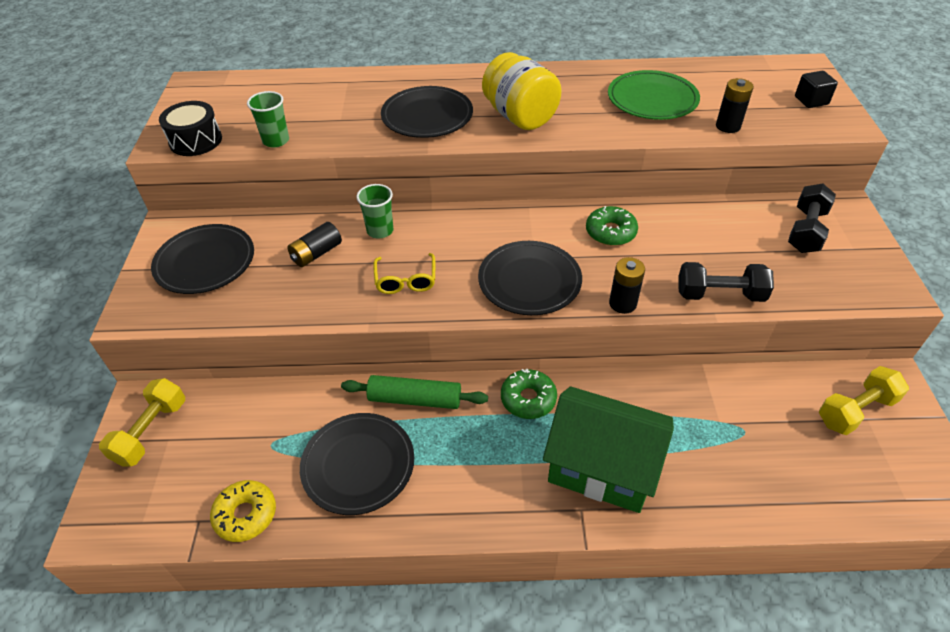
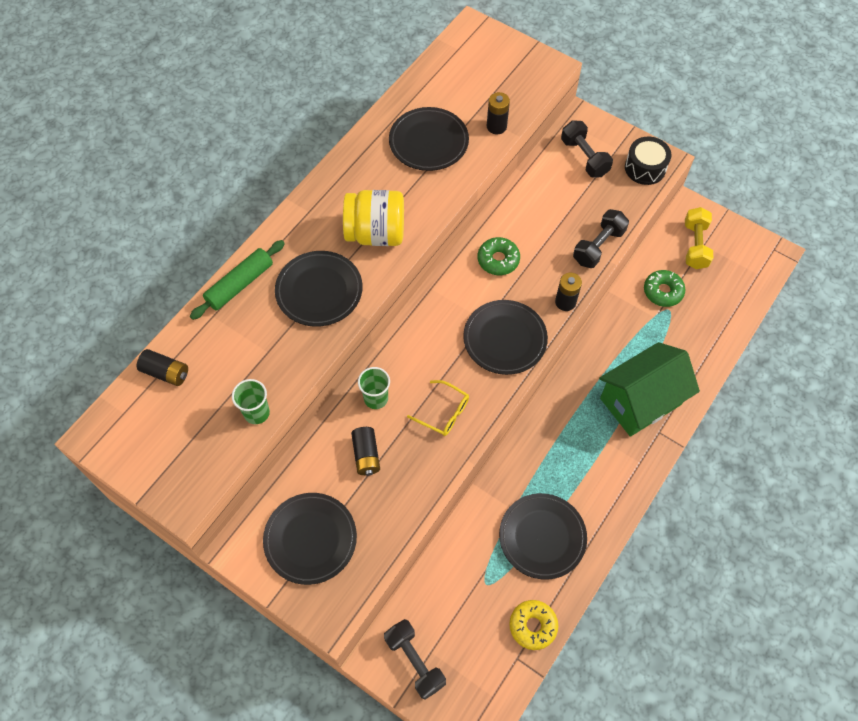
camera: 55 degrees left, 15 degrees up
yellow dumbbell [99,378,185,467] -> black dumbbell [384,619,446,699]
black drum [159,101,222,156] -> black drum moved to [625,137,671,185]
green rolling pin [341,375,488,409] -> green rolling pin moved to [190,240,285,320]
green donut [501,369,557,419] -> green donut moved to [644,270,685,307]
green plate [608,70,700,120] -> black plate [389,107,469,171]
black cube [795,71,838,108] -> none
none -> black battery [137,349,188,386]

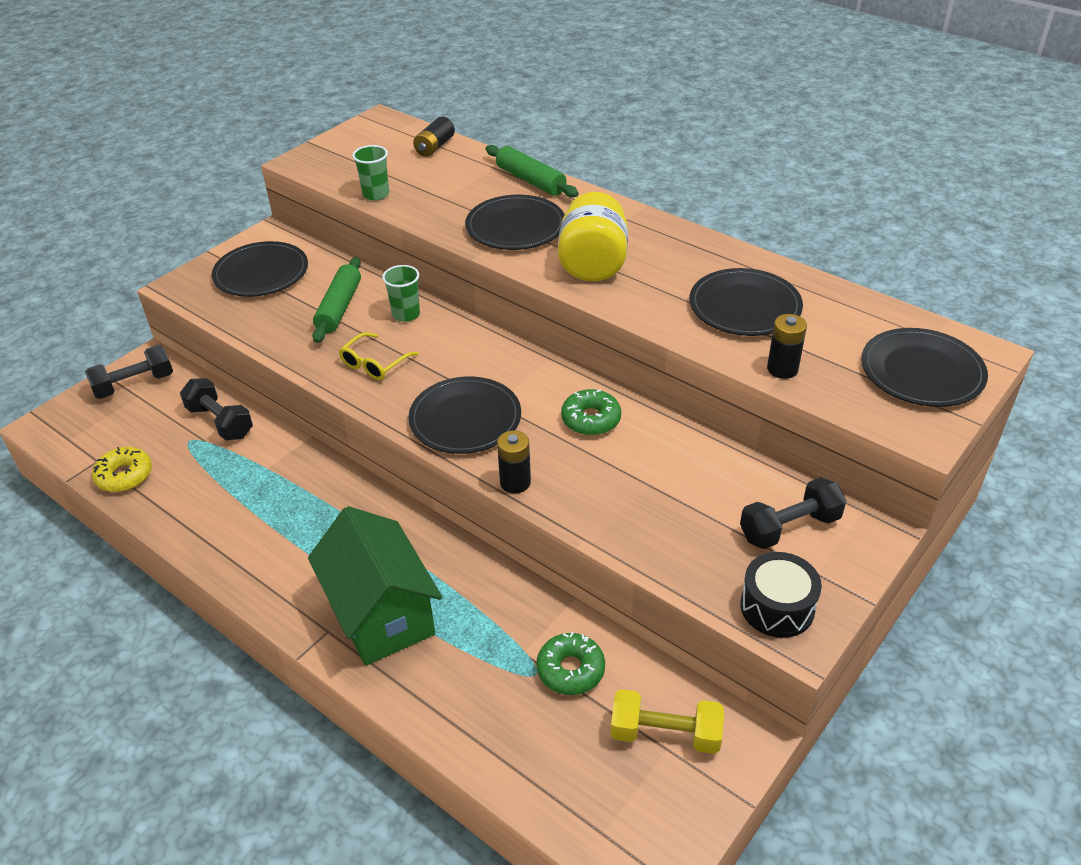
camera: 95 degrees right, 20 degrees down
black battery [351,427,380,476] -> green rolling pin [312,257,361,343]
black plate [499,493,587,580] -> black plate moved to [861,328,988,407]
black dumbbell [573,209,629,268] -> black dumbbell moved to [180,378,253,441]

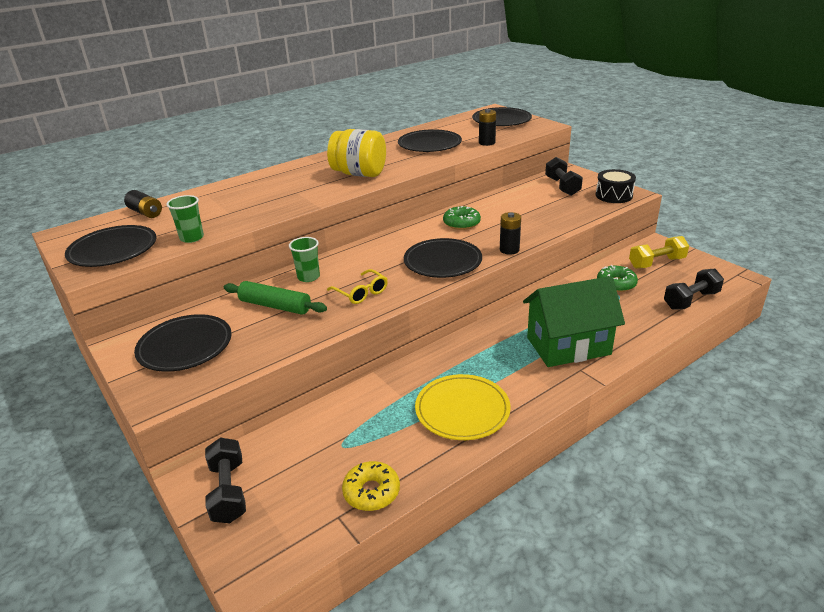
camera: 75 degrees left, 10 degrees down
black dumbbell [180,378,253,441] -> black dumbbell moved to [664,269,724,310]
black plate [465,195,565,250] -> black plate moved to [65,225,156,267]
green rolling pin [486,145,579,197] -> none
yellow dumbbell [611,689,724,754] -> yellow dumbbell turned 45 degrees clockwise [629,236,689,269]
none -> yellow plate [415,374,511,440]

